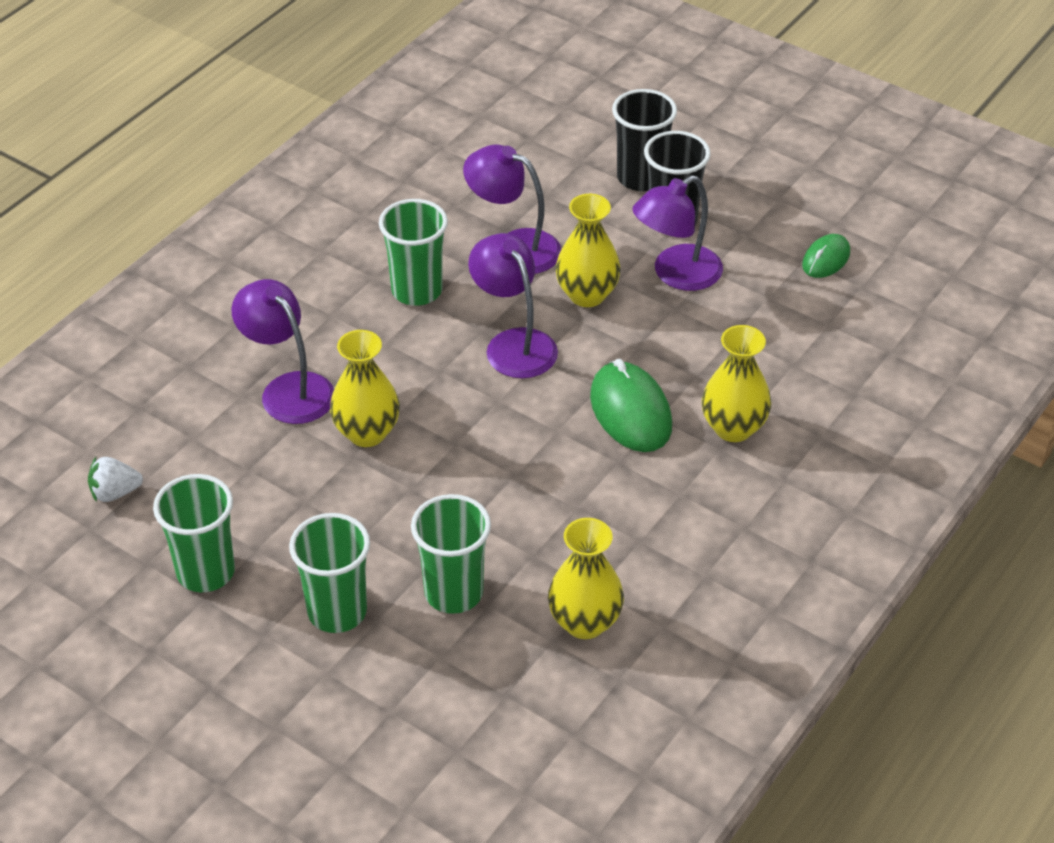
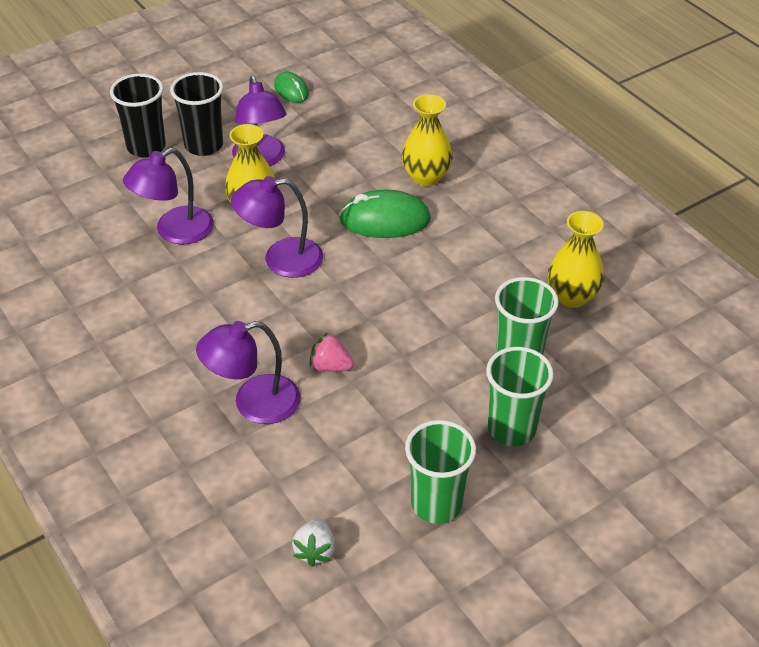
camera: 70 degrees left, 0 degrees up
yellow vase [330,330,400,447] -> pink strawberry [310,332,354,372]
green cup [379,199,448,306] -> none

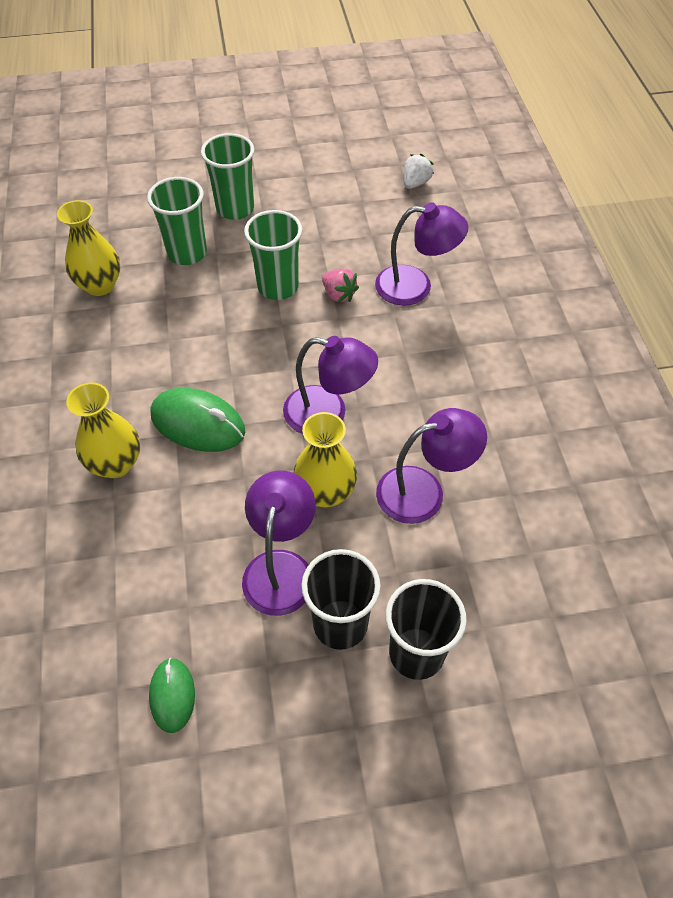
camera: 155 degrees left, 10 degrees up
green cup [405,420,476,524] -> green cup moved to [244,210,302,300]

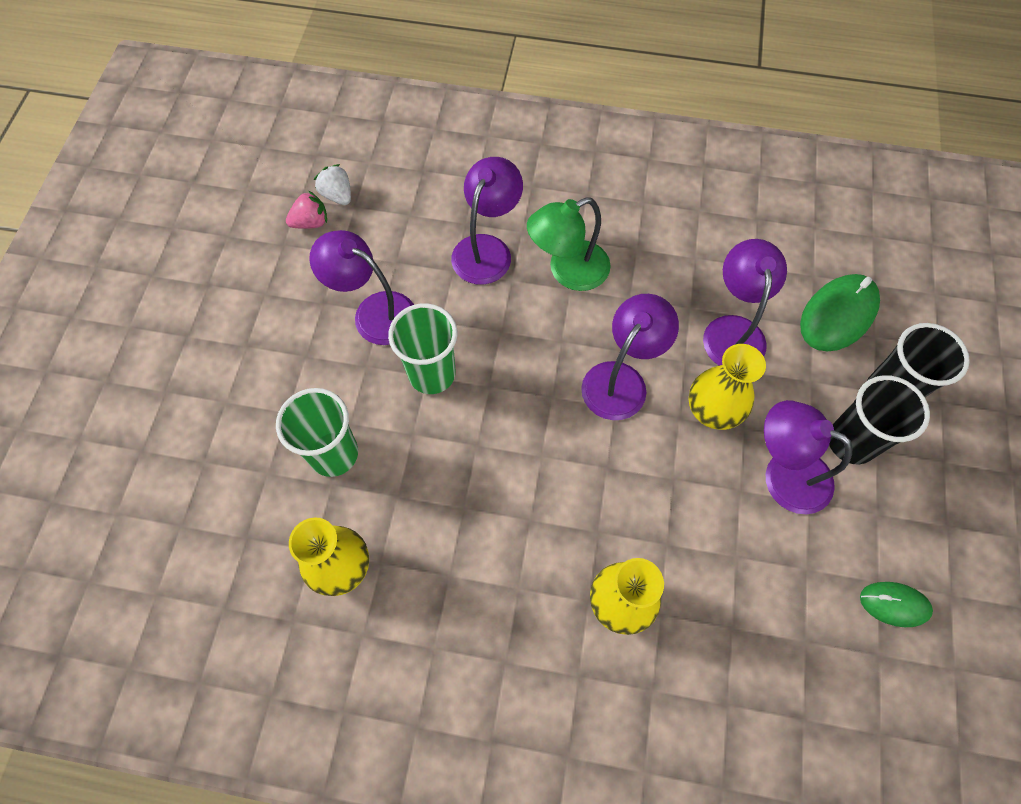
camera: 70 degrees left, 10 degrees up
green mouse [151,388,245,452] -> green mouse moved to [800,274,880,352]
green cup [201,133,254,220] -> none
pink strawberry [322,269,359,303] -> pink strawberry moved to [286,190,327,229]
none -> purple lamp [309,230,414,345]
none -> green lamp [527,197,611,291]

